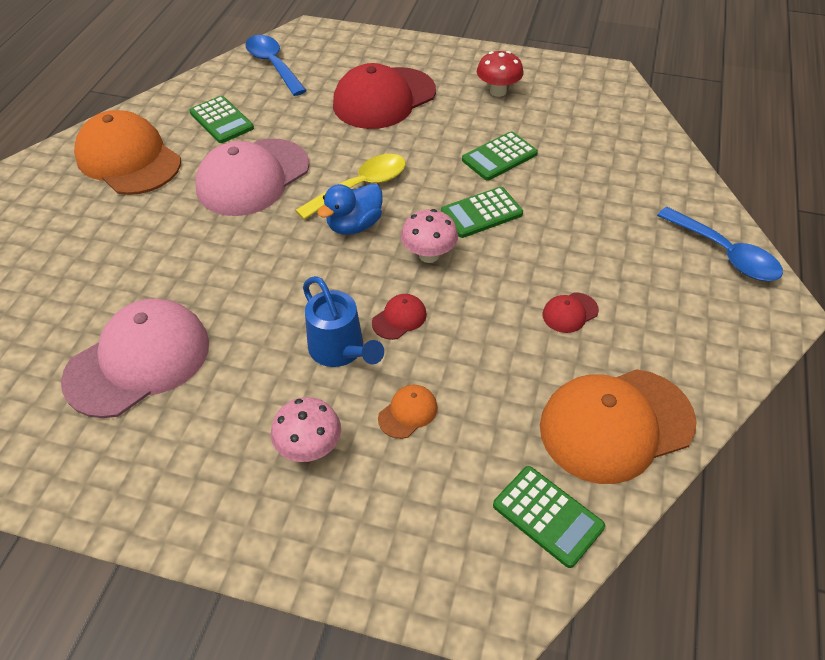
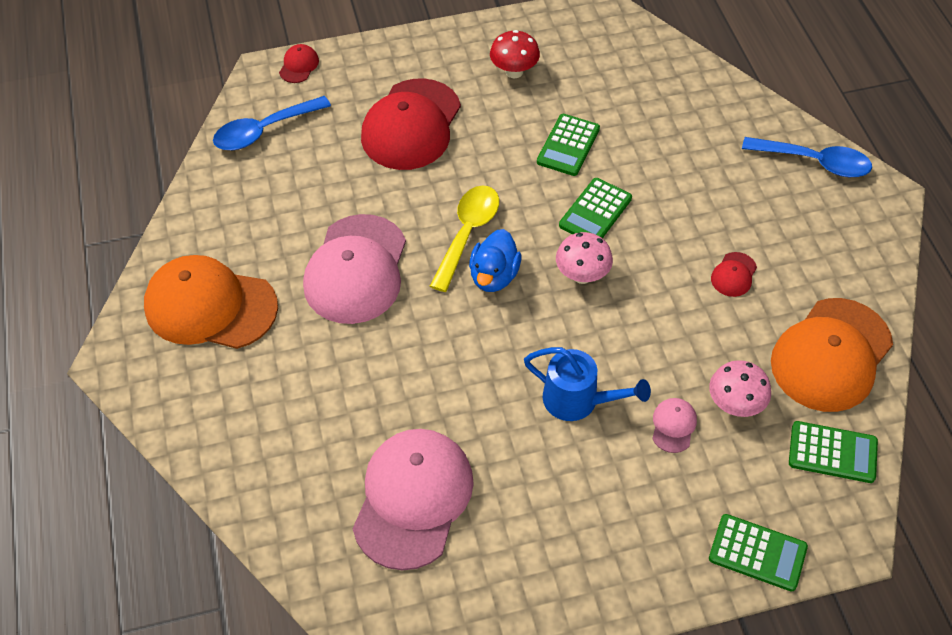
camera: 30 degrees left, 5 degrees up
green calculator [189,96,254,143] -> green calculator moved to [709,514,808,592]
blue spoon [245,35,307,96] -> blue spoon turned 60 degrees counterclockwise [213,96,331,150]
pink mushroom [271,397,341,462] -> pink mushroom moved to [709,360,771,417]
red cap [372,294,427,340] -> red cap moved to [279,44,319,83]
orange cap [378,385,438,439] -> pink cap [652,398,697,453]

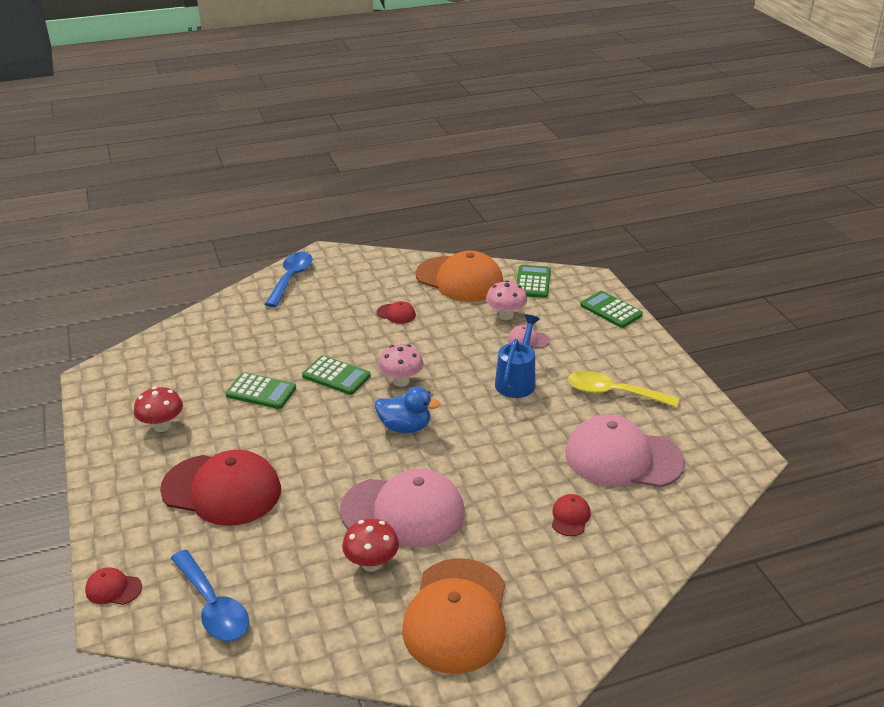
camera: 95 degrees left, 20 degrees down
yellow spoon [430,185,499,292] -> yellow spoon moved to [568,371,679,407]
green calculator [709,514,808,592] -> green calculator turned 60 degrees counterclockwise [580,291,643,328]
none -> red mushroom [342,519,399,572]
none -> red cap [552,494,590,536]

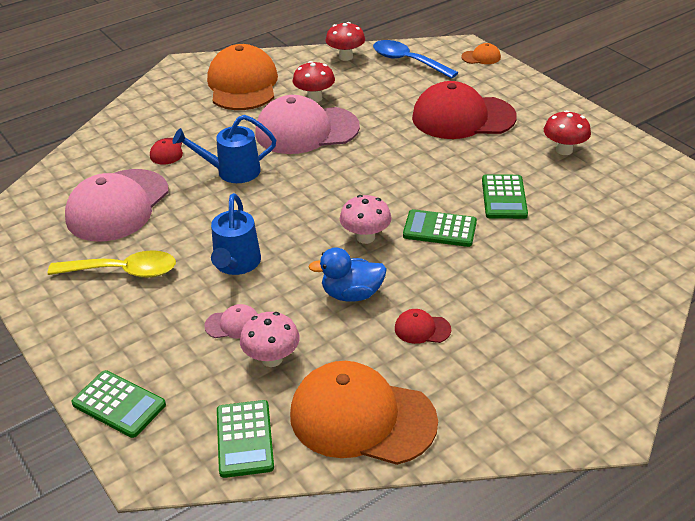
camera: 165 degrees right, 5 degrees up
red cap [85,567,142,605] -> orange cap [461,43,501,64]
green calculator [226,372,296,409] -> green calculator turned 90 degrees counterclockwise [482,174,528,219]
blue spoon [265,252,312,307] -> none
blue duck [375,386,440,433] -> blue duck moved to [309,248,387,302]
pink cap [565,415,685,487] -> pink cap turned 120 degrees clockwise [65,169,169,242]
none -> blue watering can [173,115,276,183]
none -> red mushroom [325,22,365,61]

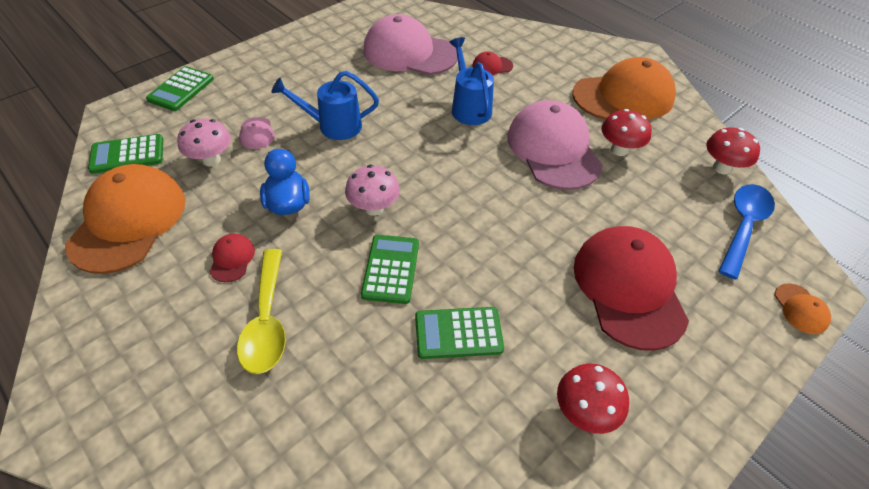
camera: 80 degrees right, 10 degrees up
yellow spoon [48,250,176,278] -> yellow spoon moved to [237,249,286,374]

